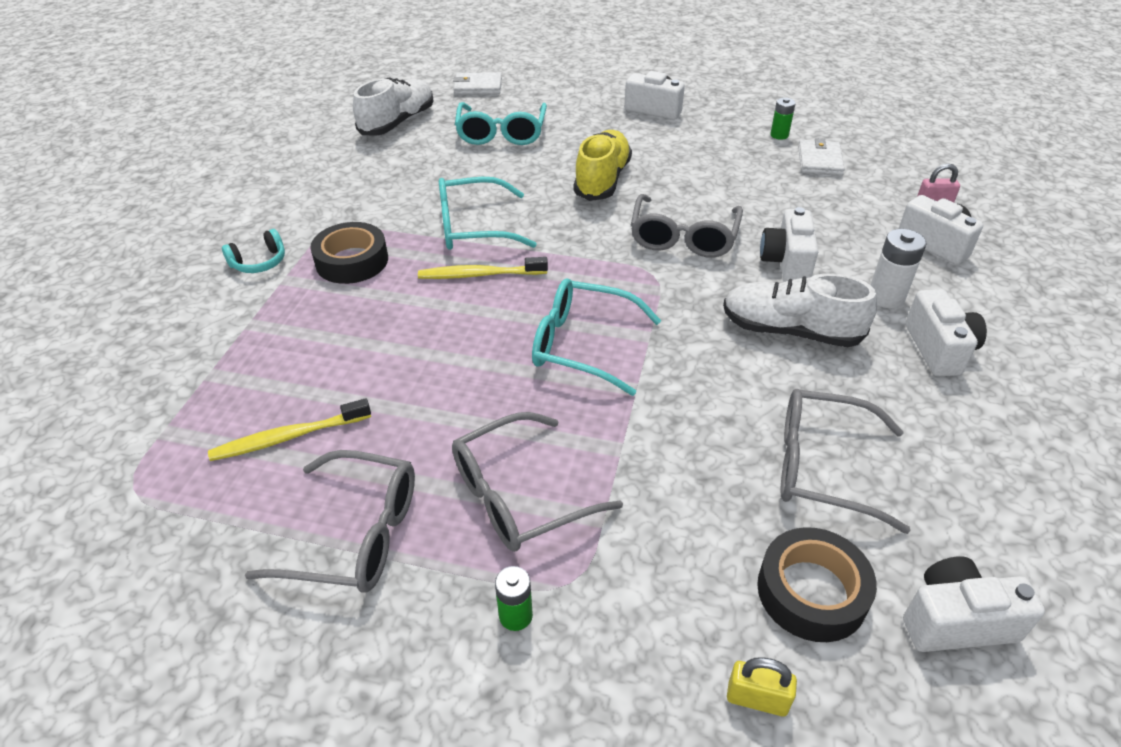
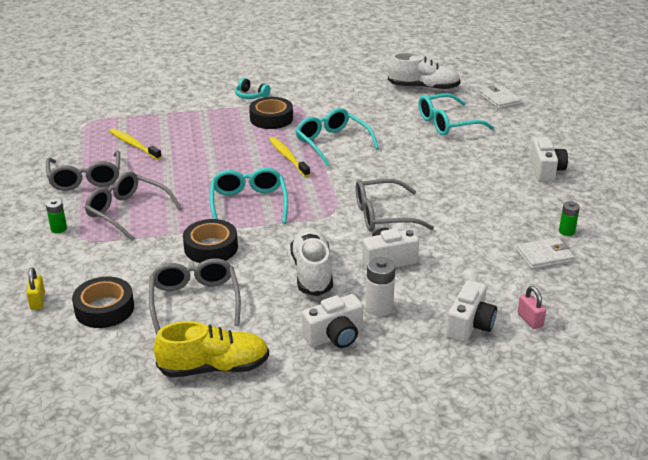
camera: 65 degrees right, 10 degrees down
yellow shoe [574,130,632,201] -> yellow shoe moved to [154,321,269,378]
white camera [903,556,1045,652] -> none
none -> black tape [183,219,238,263]

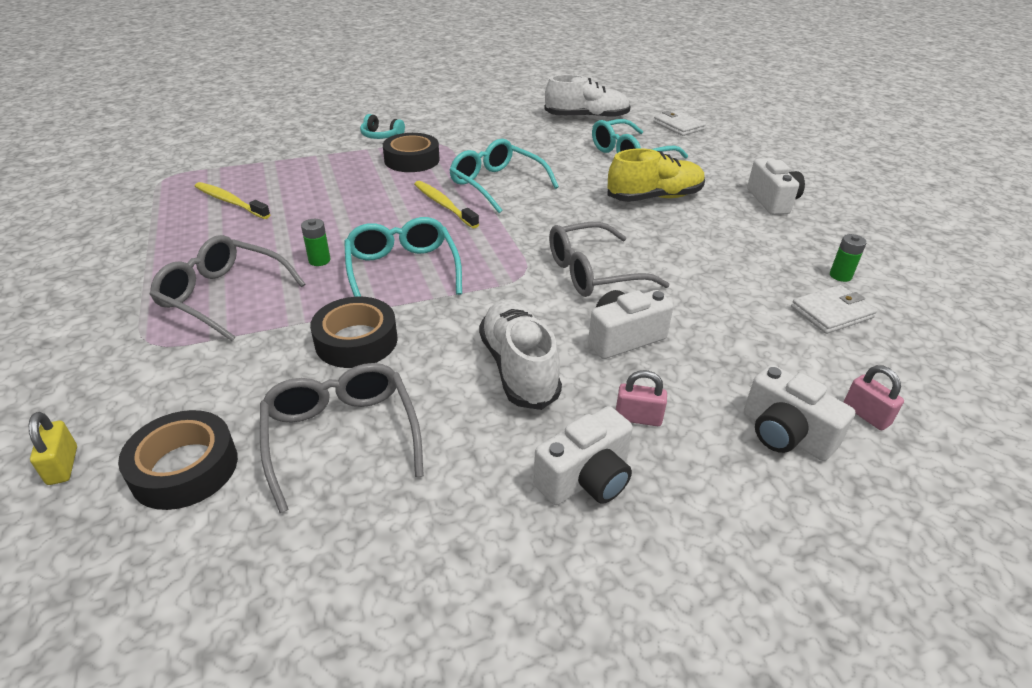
camera: 10 degrees left, 5 degrees up
grey glasses [46,150,120,191] -> none
green battery [46,199,67,233] -> green battery moved to [301,219,330,266]
yellow shoe [154,321,269,378] -> yellow shoe moved to [608,148,705,202]
white battery [366,257,395,316] -> pink padlock [616,370,667,426]
white camera [446,280,497,343] -> white camera turned 120 degrees clockwise [744,365,856,461]

